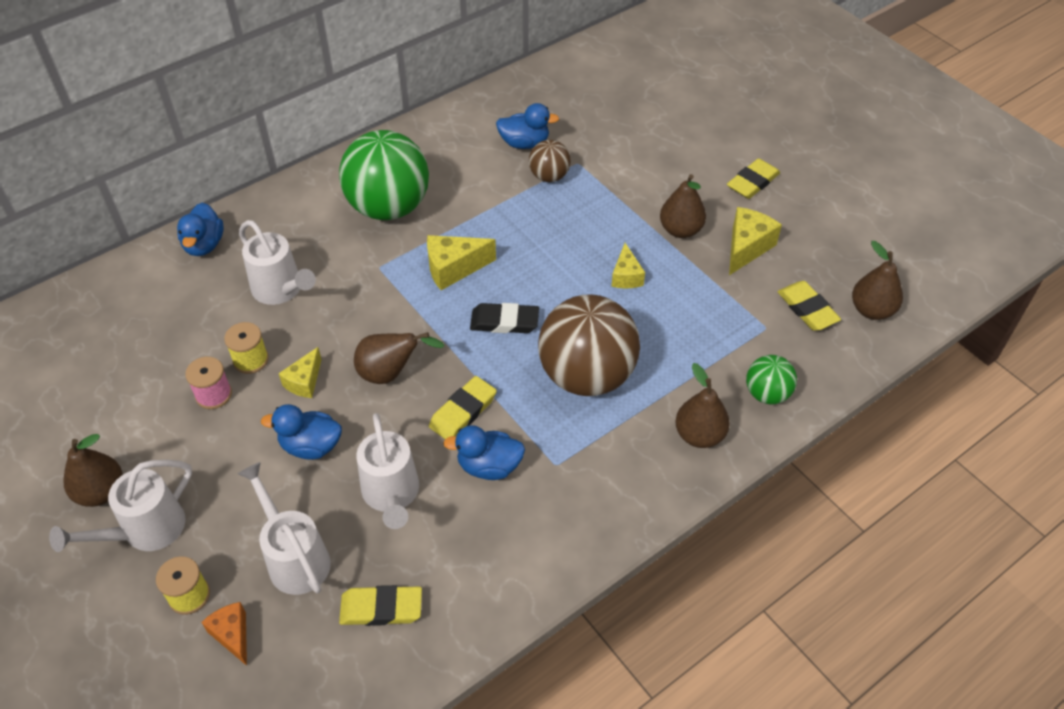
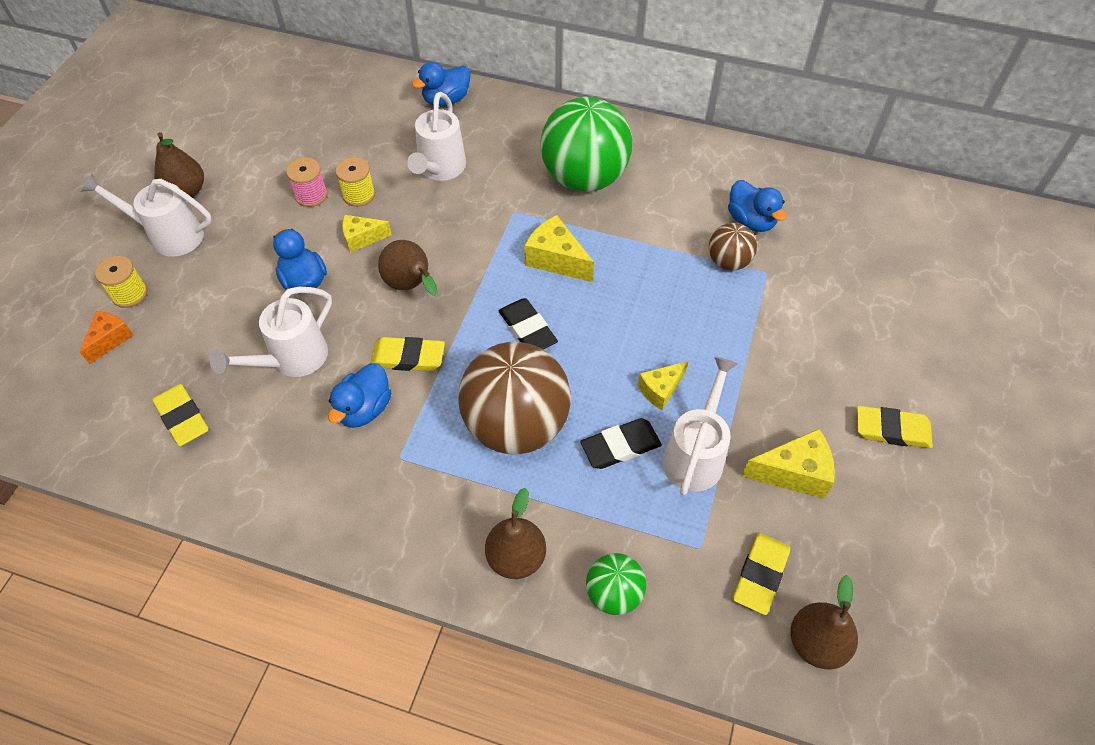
camera: 55 degrees right, 5 degrees up
white watering can [238,462,331,595] -> white watering can moved to [662,356,738,496]
blue duck [443,425,525,480] -> blue duck turned 120 degrees counterclockwise [328,363,391,428]
brown pear [660,174,706,238] -> none
none -> black eraser [580,418,662,469]

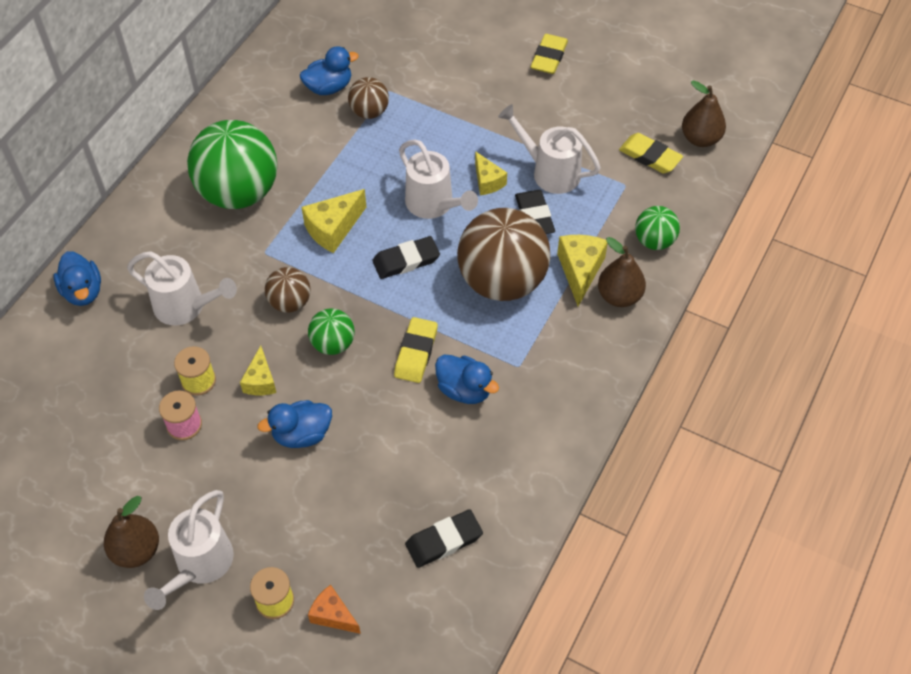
camera: 80 degrees left, 0 degrees up
yellow eraser [152,384,209,446] -> black eraser [405,509,483,568]
white watering can [210,287,332,377] -> white watering can moved to [399,139,478,219]
brown pear [378,240,438,296] -> green ball [308,308,355,355]
yellow cheese [741,429,835,499] -> yellow cheese moved to [557,235,608,306]
none -> brown ball [265,267,311,313]

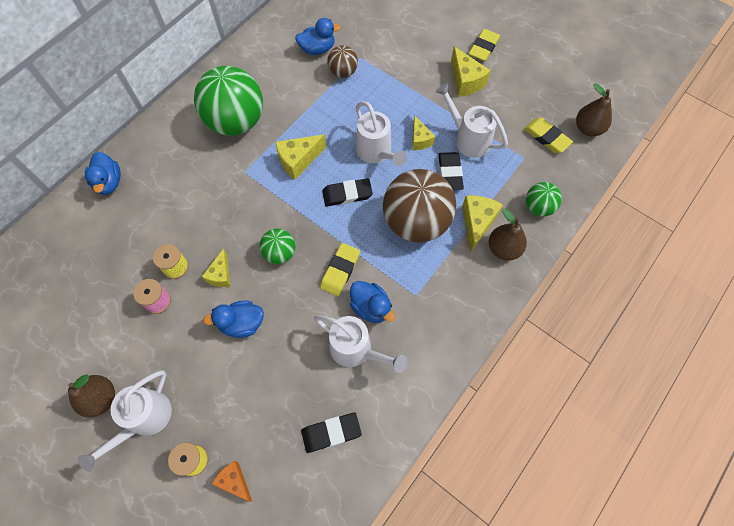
camera: 10 degrees right, 10 degrees up
white watering can [127,251,237,325] -> white watering can moved to [314,315,407,373]
brown ball [265,267,311,313] -> none
none -> yellow cheese [451,46,491,97]

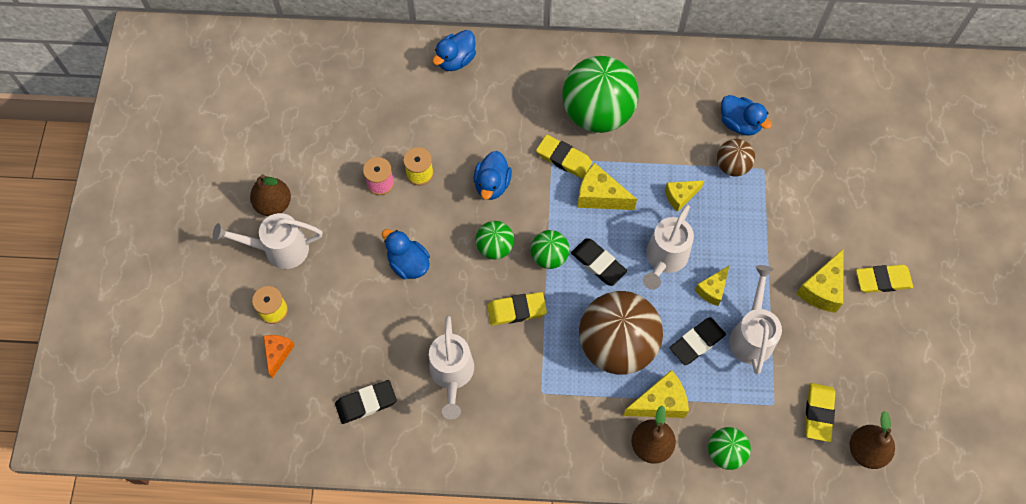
camera: 55 degrees right, 0 degrees up
yellow cheese [202,248,230,287] -> yellow cheese moved to [665,180,705,212]
black eraser [301,412,362,453] -> black eraser turned 60 degrees counterclockwise [335,380,397,424]
blue duck [350,281,395,323] -> blue duck moved to [474,151,512,200]
none -> green ball [531,230,569,269]
none -> yellow eraser [536,135,592,178]

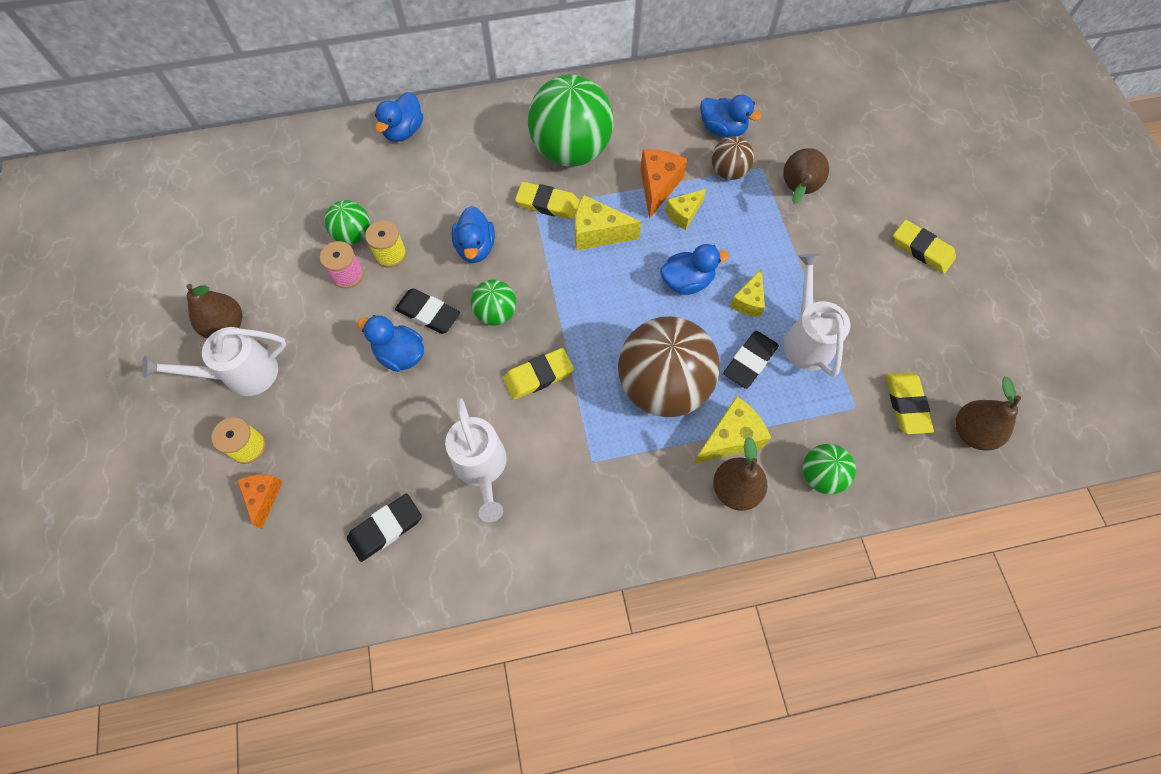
camera: 15 degrees left, 0 degrees up
green ball [531,230,569,269] -> green ball moved to [324,200,370,245]
black eraser [571,238,627,286] -> black eraser moved to [395,288,460,334]
white watering can [643,205,694,290] -> blue duck [660,244,729,295]
yellow cheese [796,248,844,313] -> none
yellow eraser [856,265,913,293] -> yellow eraser turned 60 degrees clockwise [893,220,956,274]
none -> orange cheese [640,149,687,219]
none -> brown pear [783,148,829,204]

